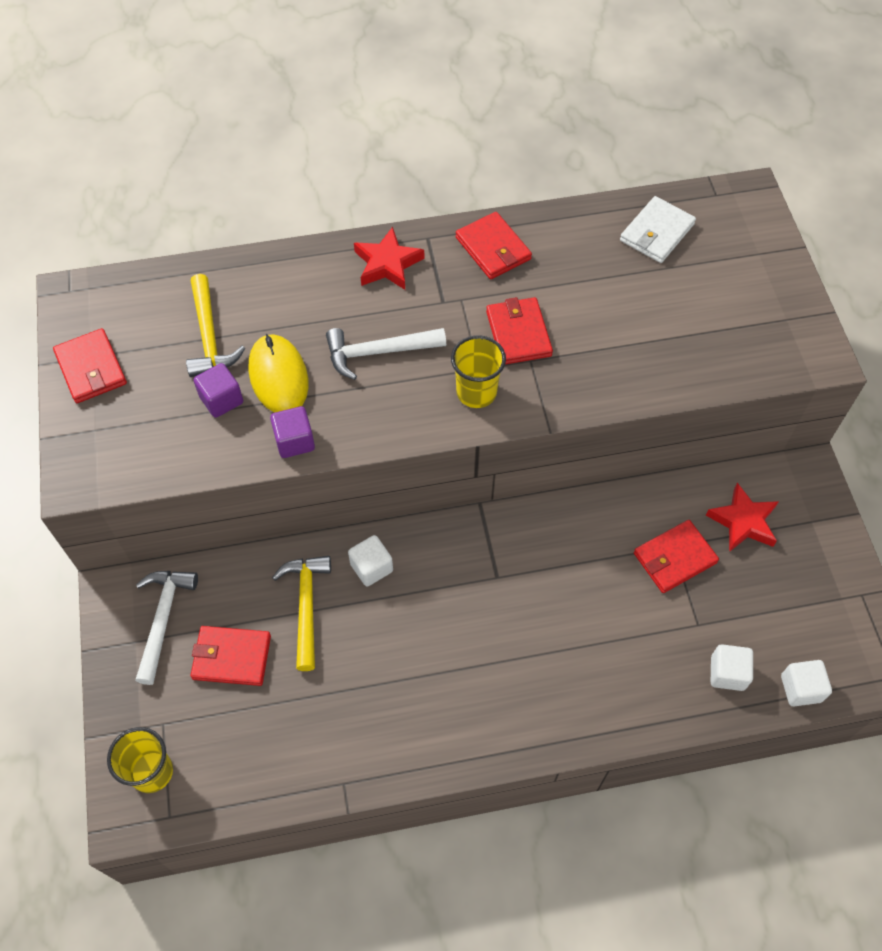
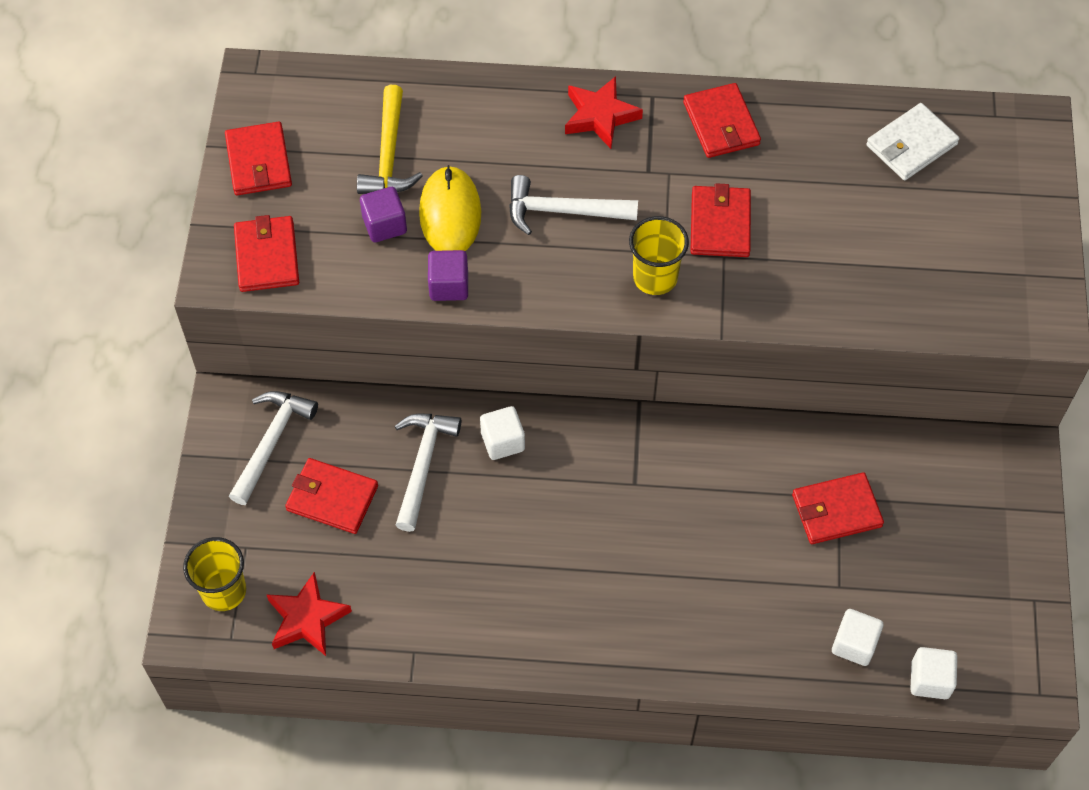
camera: 15 degrees right, 0 degrees up
yellow hammer [272,556,331,671] -> white hammer [395,414,461,532]
red star [706,483,779,552] -> red star moved to [266,572,352,656]
none -> red wallet [234,215,299,292]

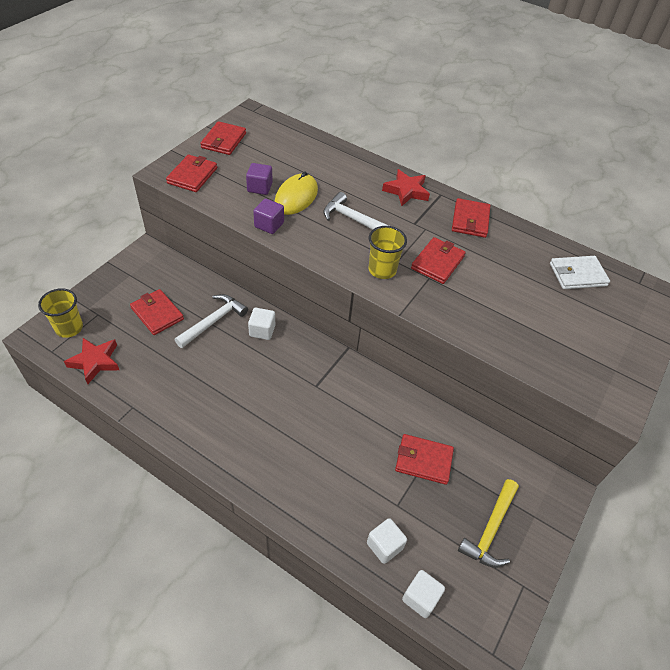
camera: 25 degrees right, 10 degrees down
white hammer [229,391,318,505] -> none
yellow hammer [357,85,423,194] -> yellow hammer moved to [458,479,519,568]

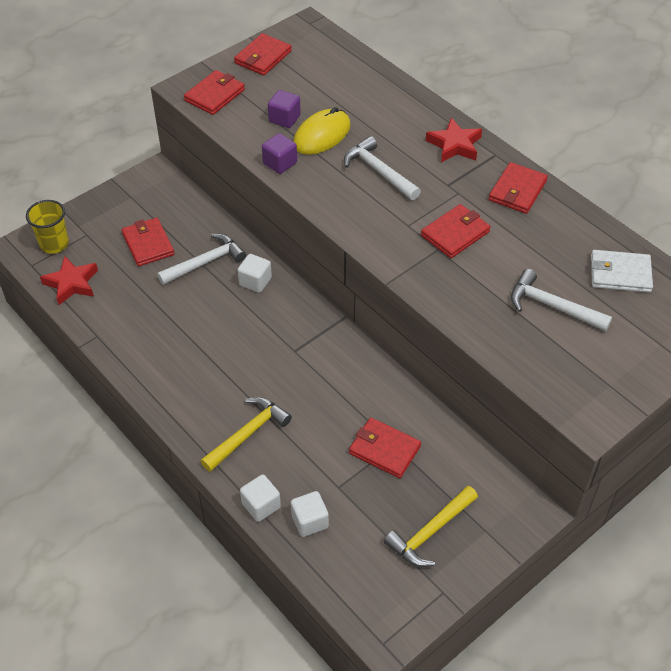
camera: 20 degrees right, 0 degrees up
yellow cup [369,226,407,279] -> none
white cube [402,570,445,618] -> white cube moved to [240,474,281,522]
none -> yellow hammer [201,397,292,472]
none -> white hammer [511,269,612,331]

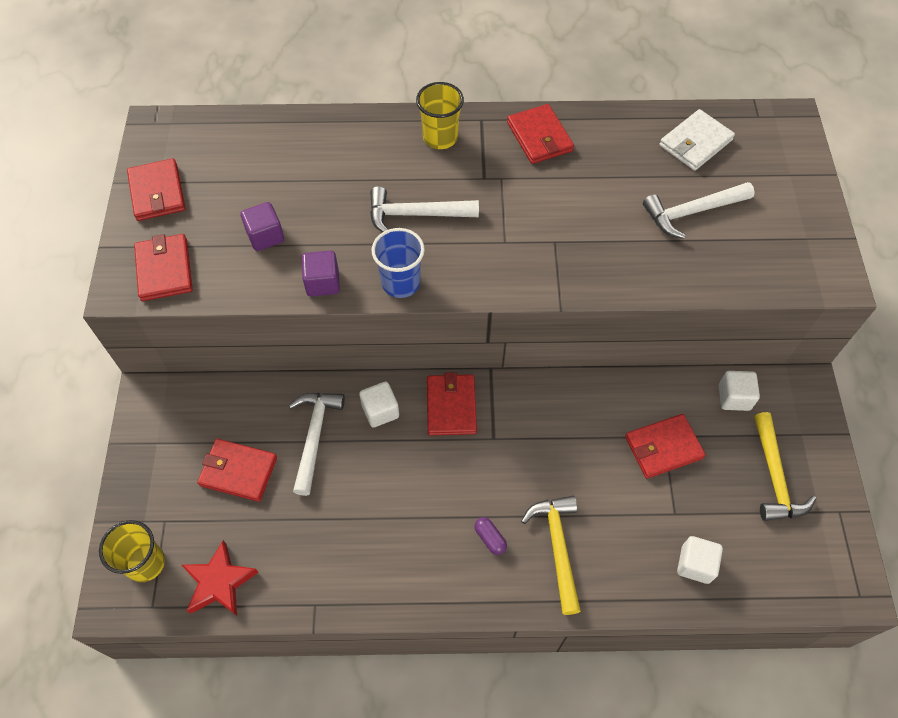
camera: 50 degrees left, 10 degrees up
white cube [240,474,281,522] -> white cube moved to [719,371,760,411]
yellow mouse [293,107,351,155] -> none
red wallet [421,204,491,258] -> red wallet moved to [427,372,477,435]
red star [425,118,482,162] -> yellow cup [416,82,464,149]
none -> blue cup [372,228,425,298]
none -> purple capsule [474,517,507,555]

